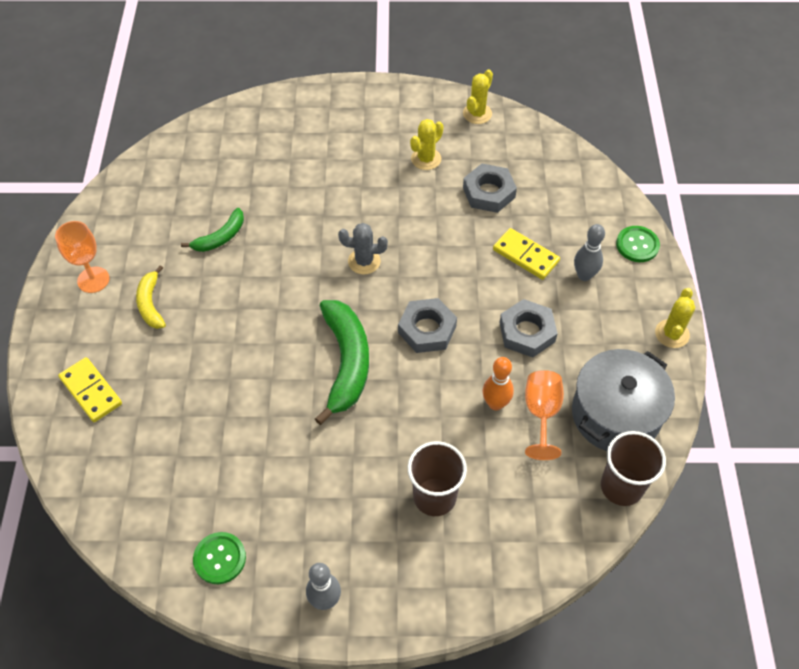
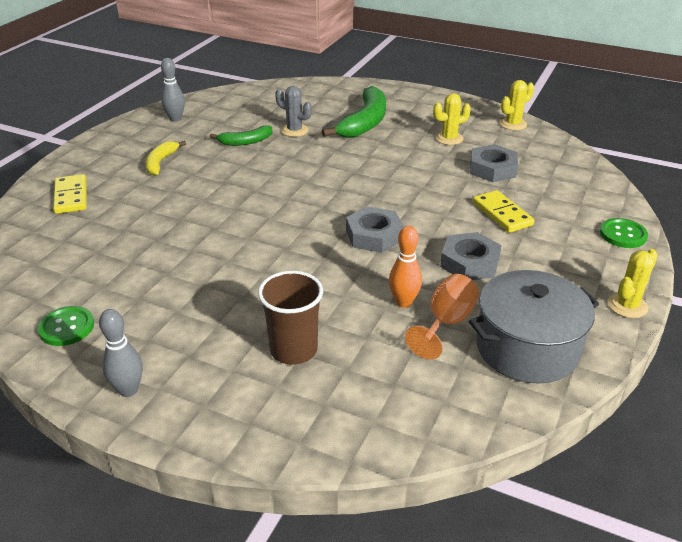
camera: 25 degrees right, 20 degrees down
orange goblet [55,221,109,293] -> none
green banana [315,300,369,425] -> green banana moved to [322,86,386,138]
grey cactus [338,223,388,274] -> grey cactus moved to [275,86,312,137]
grey bowling pin [574,224,605,281] -> grey bowling pin moved to [161,58,185,122]
brown cup [601,431,666,506] -> none

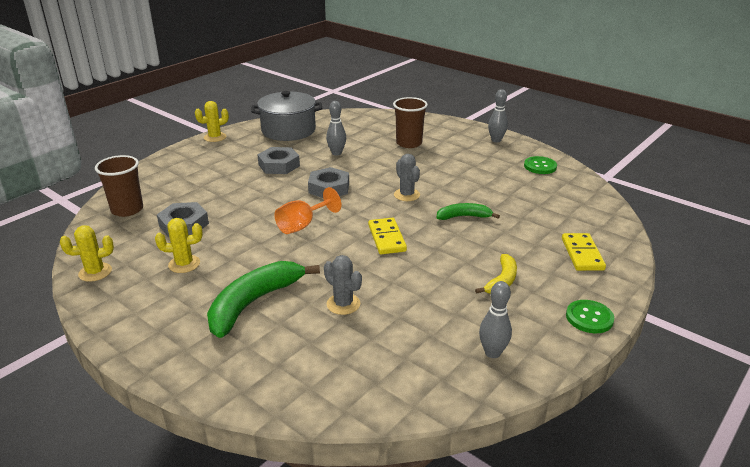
camera: 165 degrees left, 5 degrees down
green banana [210,126,272,146] -> green banana moved to [436,203,500,220]
orange bowling pin [389,226,422,308] -> grey bowling pin [326,101,346,156]
orange goblet [405,274,479,359] -> orange goblet moved to [274,187,341,234]
yellow domino [473,190,535,233] -> yellow domino moved to [368,218,407,254]
green button [600,218,648,248] -> green button moved to [566,300,614,333]
none -> brown cup [95,155,143,217]
none -> grey cactus [394,154,420,201]

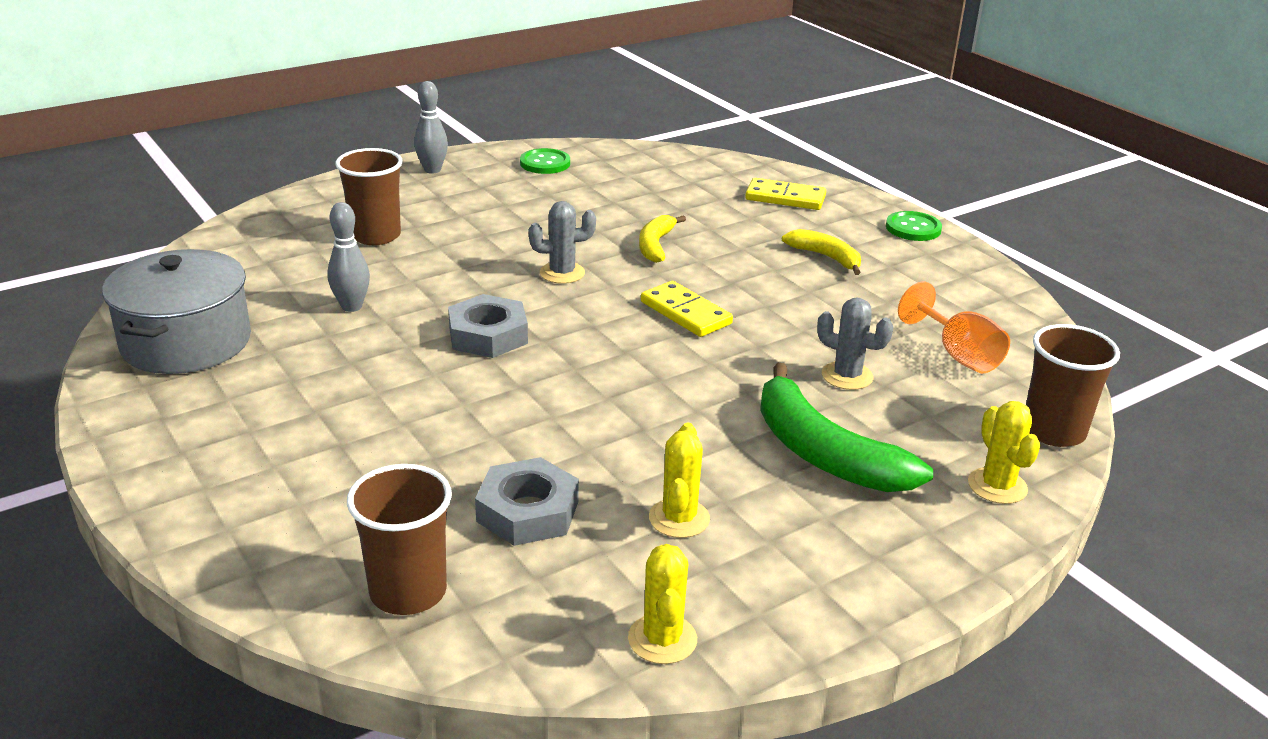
camera: 75 degrees left, 0 degrees up
yellow cactus [195,101,229,142] -> yellow cactus moved to [968,401,1040,504]
grey nut [257,147,300,174] -> none
orange goblet [274,187,341,234] -> orange goblet moved to [898,282,1010,373]
grey cactus [324,255,362,315] -> grey cactus turned 60 degrees clockwise [817,298,893,390]
yellow domino [368,218,407,254] -> yellow domino turned 45 degrees clockwise [641,281,733,337]
green banana [436,203,500,220] -> yellow banana [639,215,686,263]
grey bowling pin [479,281,512,358] -> none
none -> brown cup [1026,324,1120,447]

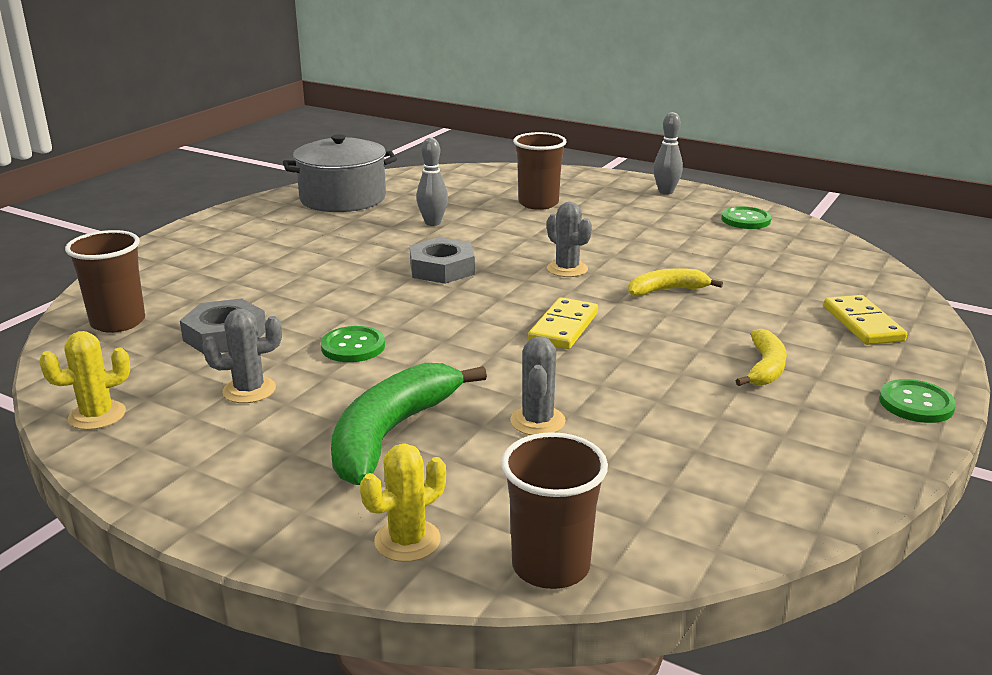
camera: 65 degrees right, 5 degrees down
yellow cactus [649,423,710,538] -> grey cactus [202,309,282,403]
orange goblet [898,282,1010,373] -> none
none -> green button [321,326,385,362]

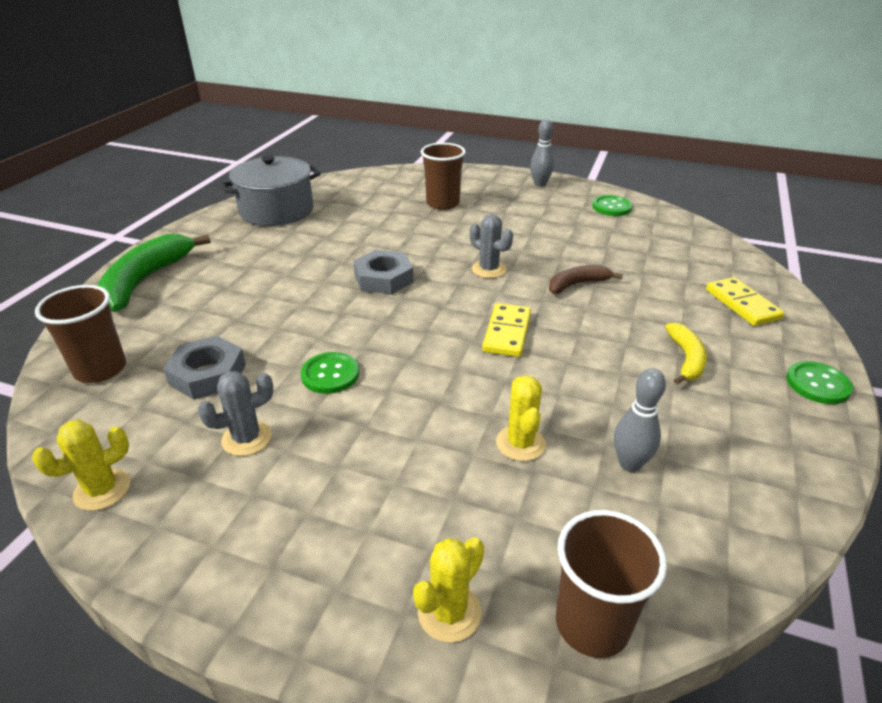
camera: 10 degrees left, 10 degrees up
green banana [331,363,487,485] -> green banana moved to [98,234,211,312]
grey bowling pin [416,138,448,226] -> grey bowling pin moved to [614,368,666,472]
grey cactus [510,336,566,435] -> yellow cactus [496,375,546,461]
yellow banana [628,268,723,296] -> brown banana [549,265,623,294]

